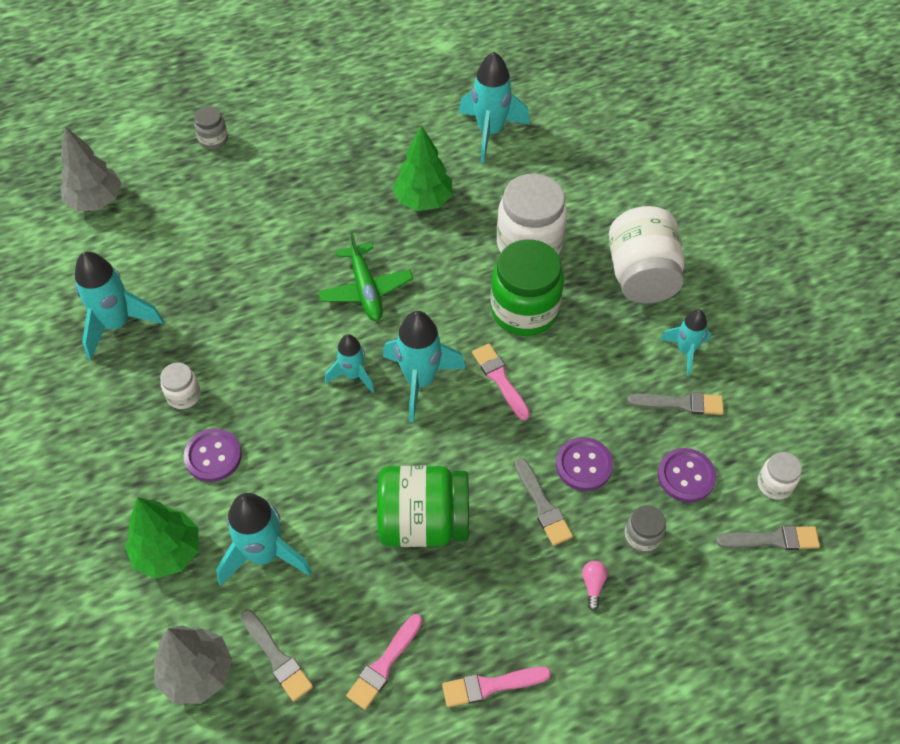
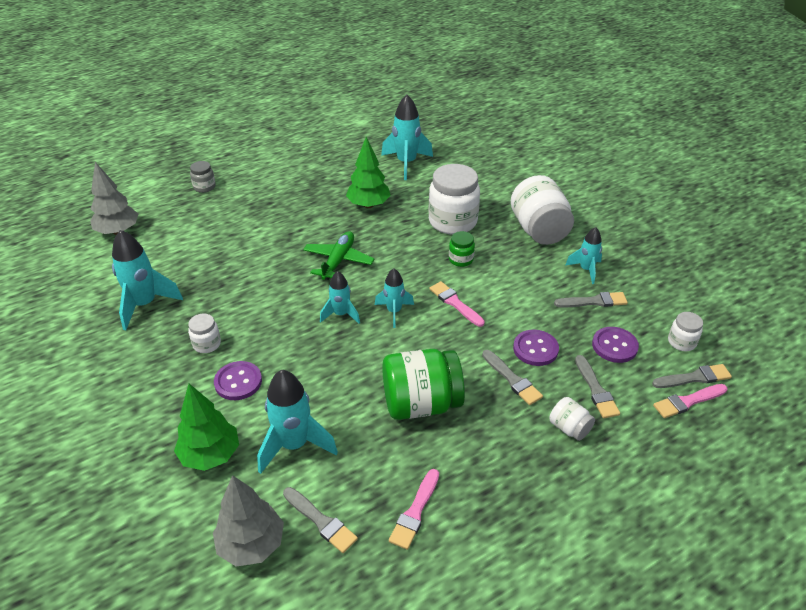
camera: 10 degrees left, 15 degrees down
green plane [318,231,413,321] -> green plane turned 135 degrees counterclockwise [303,231,374,280]
turquoise rocket [383,311,466,423] -> turquoise rocket [375,269,414,328], size x0.60
pink brush [442,667,551,707] -> pink brush moved to [653,384,727,418]
green jar [491,239,564,336] -> green jar [449,231,475,267], size x0.48
pink light bulb [582,561,607,611] -> white jar [549,397,595,441]
grey jar [624,505,666,553] -> grey brush [575,355,620,418]

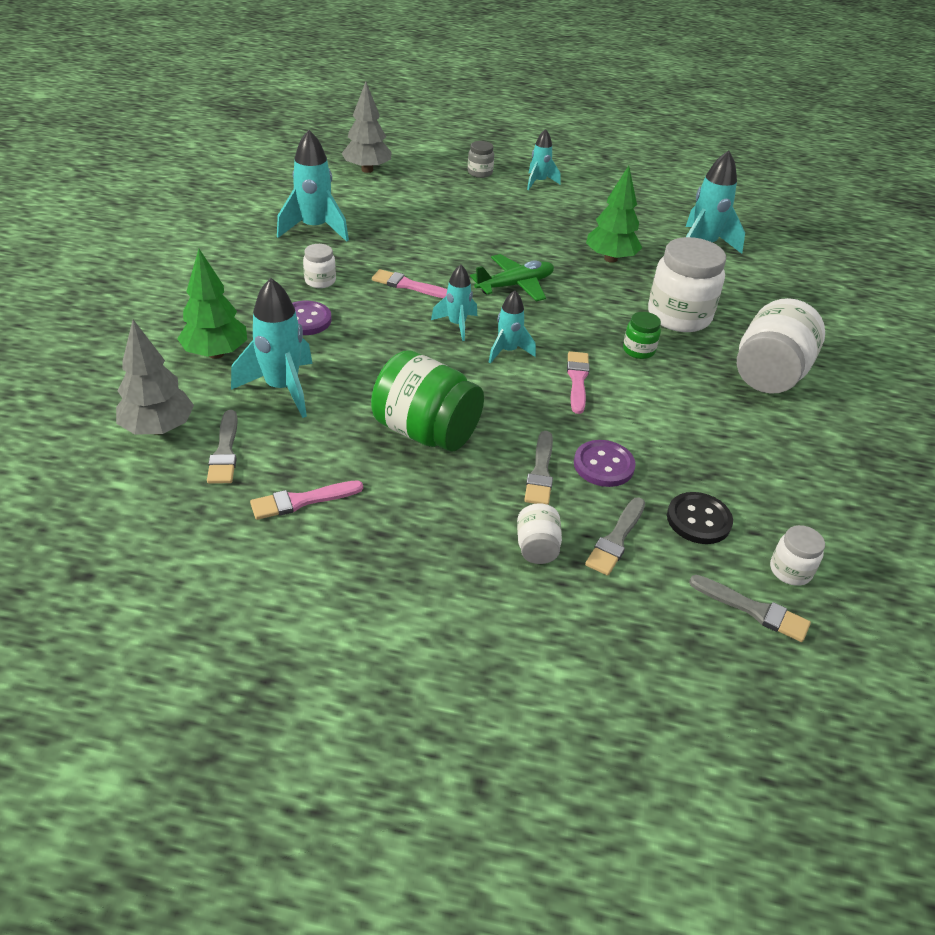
camera: 40 degrees right, 0 degrees up
grey brush [554,292,628,307] -> none
turquoise rocket [565,227,602,284] -> turquoise rocket moved to [527,129,561,190]
purple button [592,327,639,363] -> black button [667,492,733,544]
pink brush [653,384,727,418] -> pink brush moved to [372,269,447,298]

